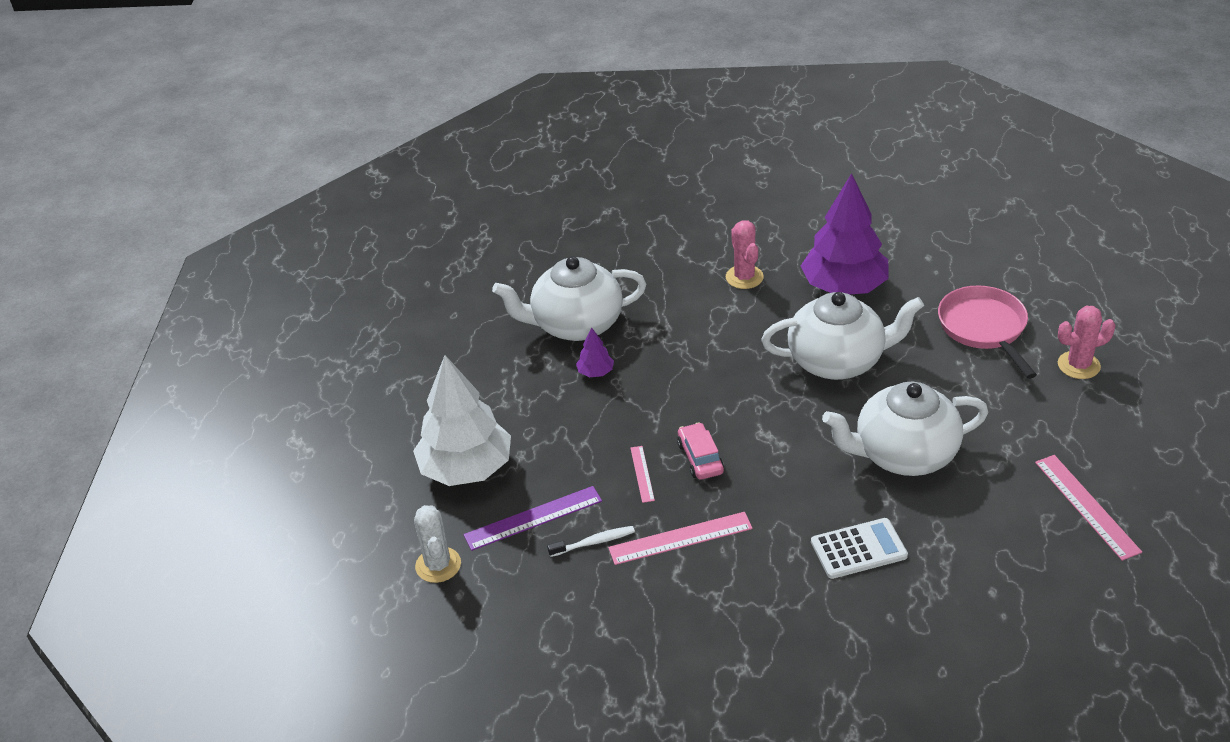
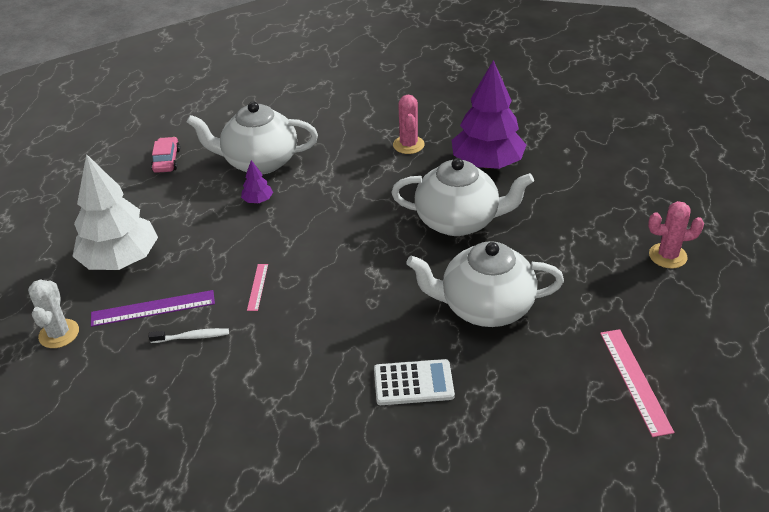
camera: 10 degrees right, 0 degrees up
pink ruler [608,512,753,565] -> none
pink car [677,422,724,480] -> pink car moved to [151,137,180,173]
pink pan [938,285,1037,379] -> none

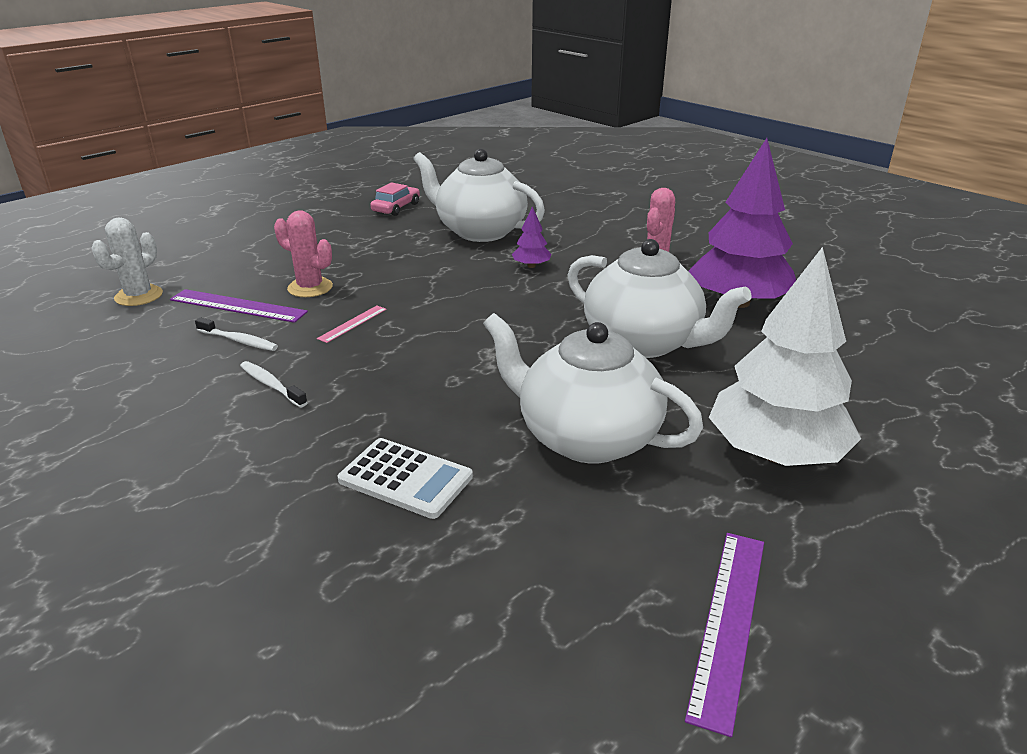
camera: 30 degrees right, 10 degrees down
white tree [72,154,158,270] -> white tree moved to [709,247,861,466]
purple tree [241,160,273,203] -> purple tree moved to [512,206,551,268]
pink ruler [600,329,674,437] -> purple ruler [685,533,764,737]
pink cactus [648,201,704,268] -> pink cactus moved to [274,210,333,297]
none -> white toothbrush [240,361,308,408]

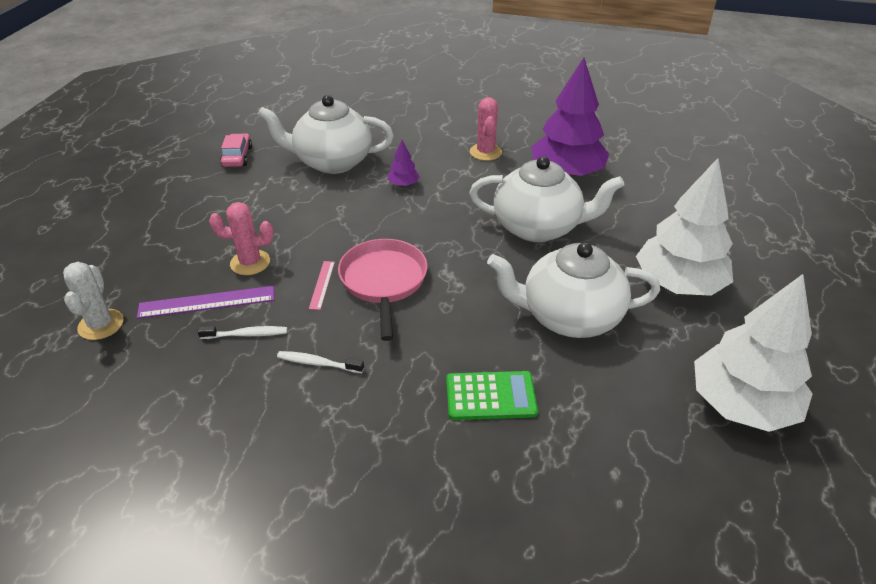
camera: 30 degrees left, 10 degrees up
white calculator [338,438,473,519] -> green calculator [446,371,538,420]
purple ruler [685,533,764,737] -> white tree [694,274,813,432]
none -> pink pan [338,239,428,341]

